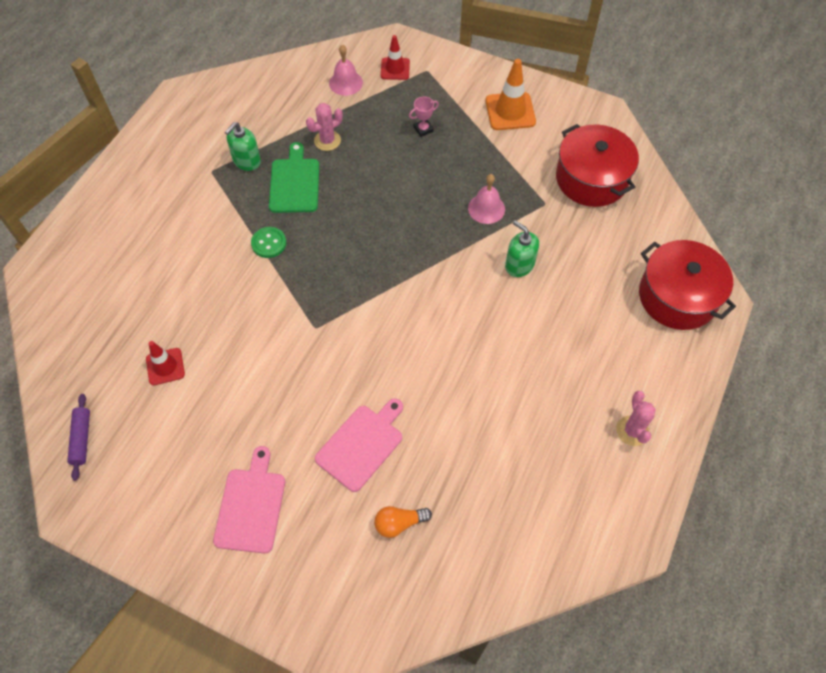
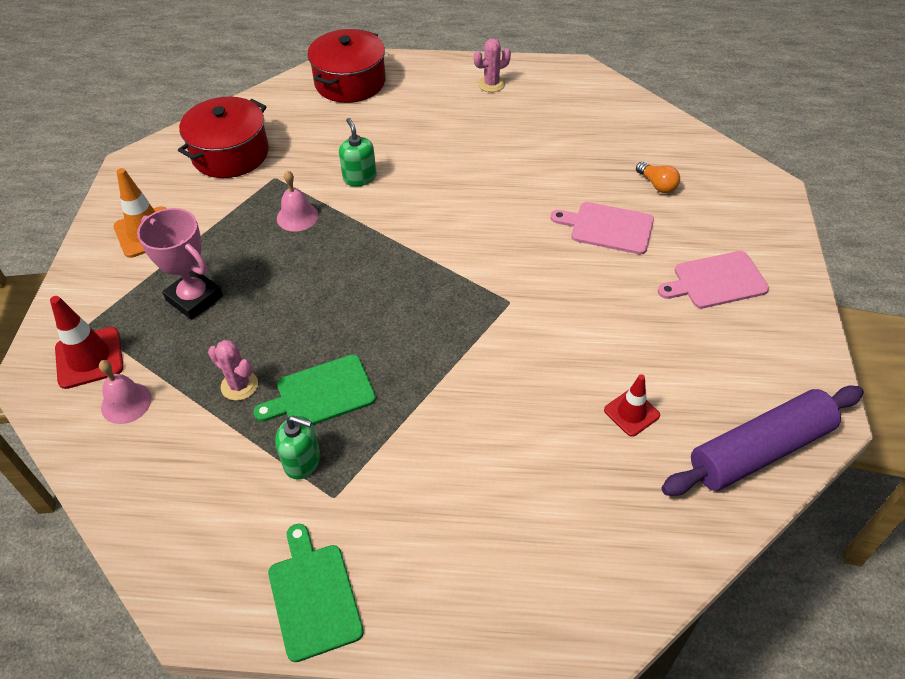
camera: 110 degrees left, 10 degrees down
purple rolling pin [67,394,90,481] -> purple rolling pin [661,386,864,496], size x2.22
green button [251,227,286,258] -> none
red traffic cone [381,35,410,80] -> red traffic cone [50,296,124,389], size x1.55
pink trophy [409,96,439,137] -> pink trophy [137,208,223,320], size x2.14
green soap dispenser [505,220,539,277] -> green soap dispenser turned 135 degrees clockwise [339,118,377,186]
none -> green cutting board [268,524,364,662]

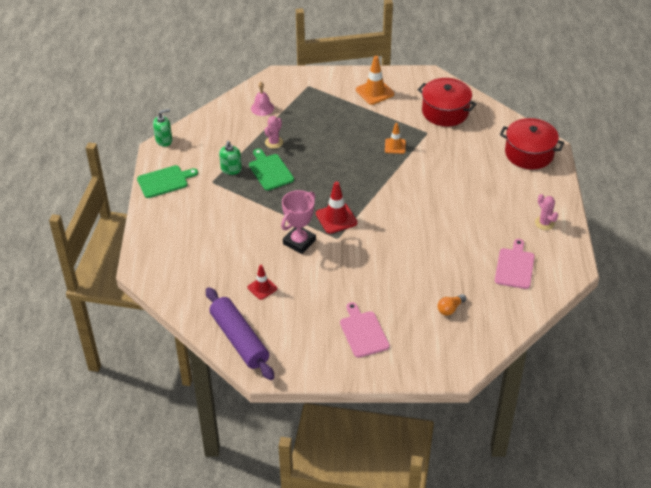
camera: 85 degrees right, 5 degrees down
red traffic cone [50,296,124,389] -> red traffic cone moved to [316,181,357,234]
pink trophy [137,208,223,320] -> pink trophy moved to [281,190,316,254]
pink bell [277,170,318,232] -> orange traffic cone [385,123,406,154]
green soap dispenser [339,118,377,186] -> green soap dispenser moved to [153,109,172,147]
pink cutting board [550,202,654,254] -> pink cutting board moved to [495,239,535,289]

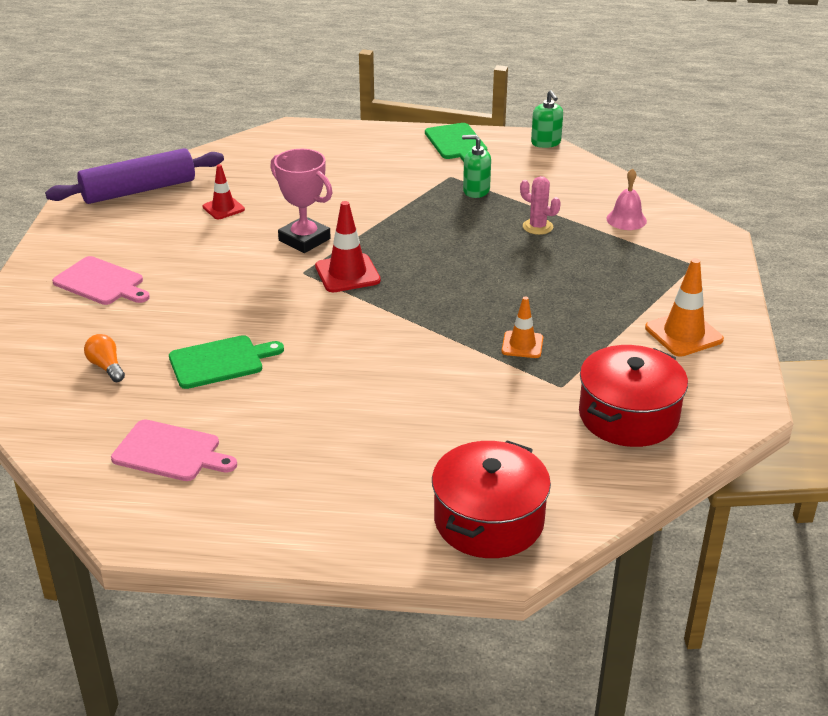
camera: 95 degrees right, 10 degrees down
green cutting board [249,149,294,191] -> green cutting board moved to [169,335,284,389]
pink cutting board [340,302,390,358] -> pink cutting board turned 45 degrees clockwise [52,256,150,305]
pink cactus [535,194,558,230] -> none

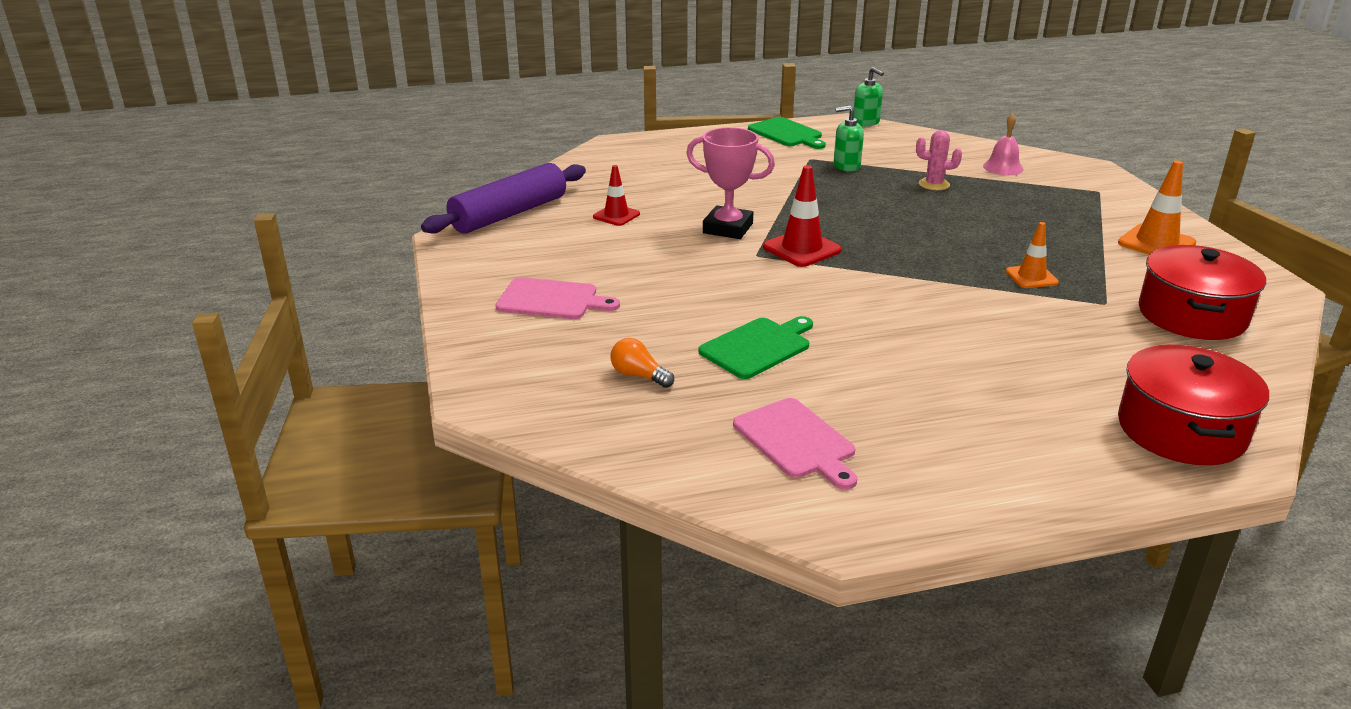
camera: 20 degrees left, 5 degrees down
pink cutting board [111,419,237,481] -> pink cutting board turned 60 degrees clockwise [733,398,857,490]

